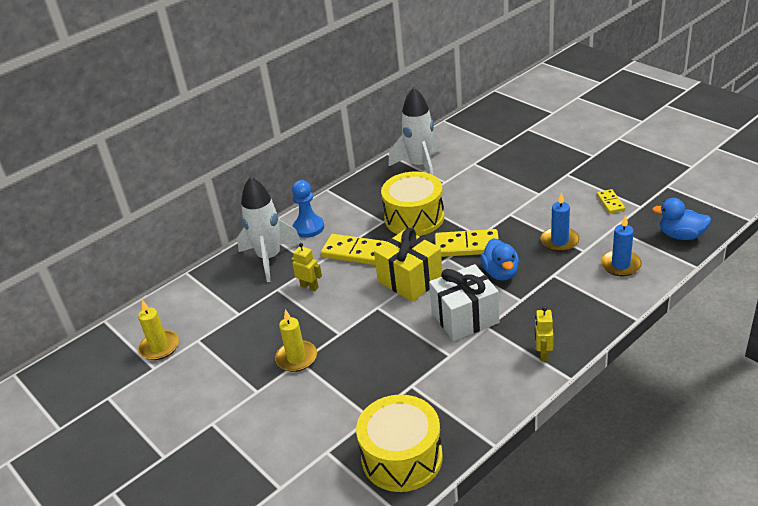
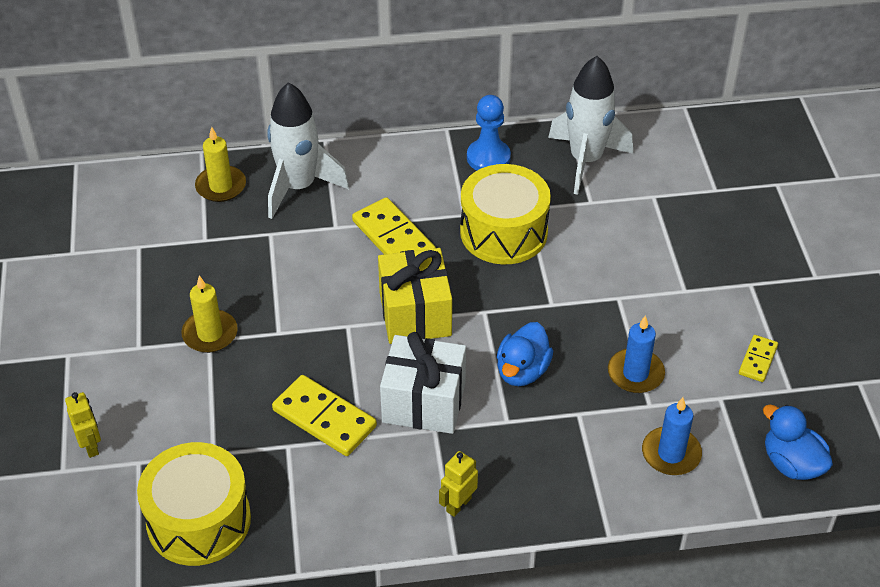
camera: 30 degrees right, 10 degrees up
yellow candle [138,300,179,360] -> yellow candle moved to [195,127,246,202]
yellow robot [291,243,322,291] -> yellow robot moved to [65,392,101,458]
blue pawn [292,180,324,238] -> blue pawn moved to [467,95,511,170]
yellow domino [435,229,499,257] -> yellow domino moved to [272,375,377,456]

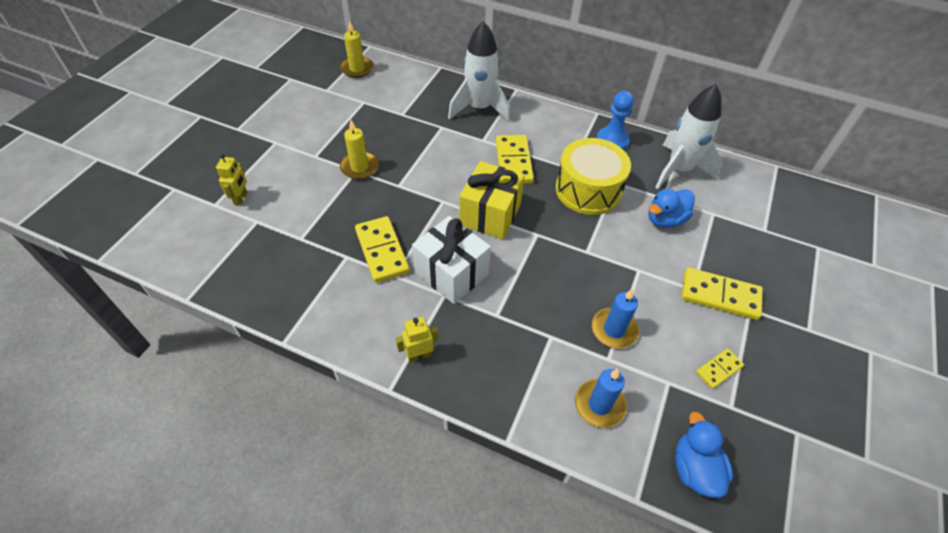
camera: 30 degrees right, 5 degrees up
yellow drum [137,442,251,566] -> none
yellow candle [195,127,246,202] -> yellow candle moved to [340,20,373,78]
blue duck [497,322,553,386] -> blue duck moved to [648,189,695,228]
none -> yellow domino [681,267,763,320]

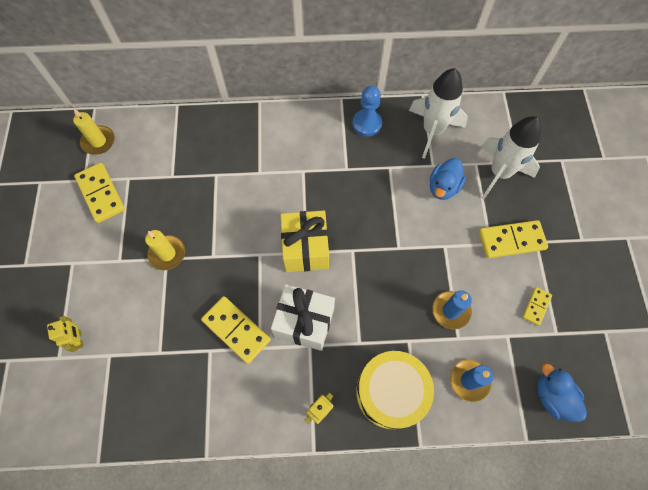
camera: 25 degrees left, 15 degrees up
white rocket [448,21,510,122] -> white rocket moved to [481,116,542,199]
yellow domino [496,135,534,184] -> yellow domino moved to [74,163,125,223]
yellow drum [556,138,631,215] -> yellow drum moved to [356,351,434,429]

